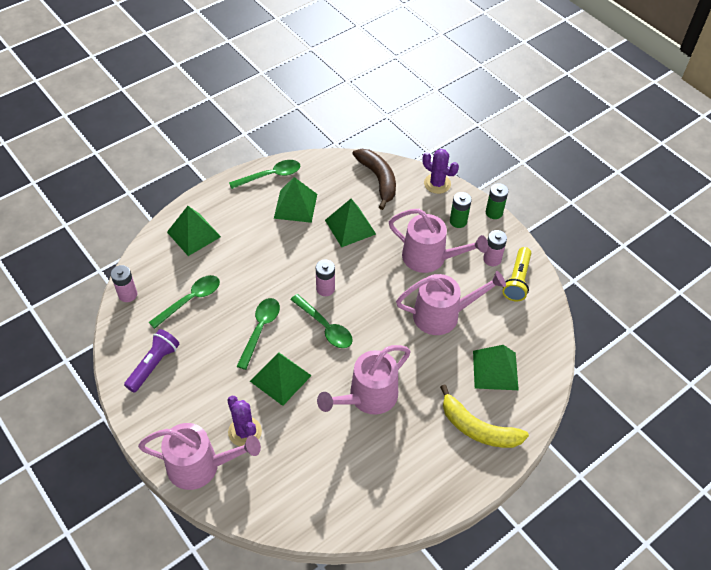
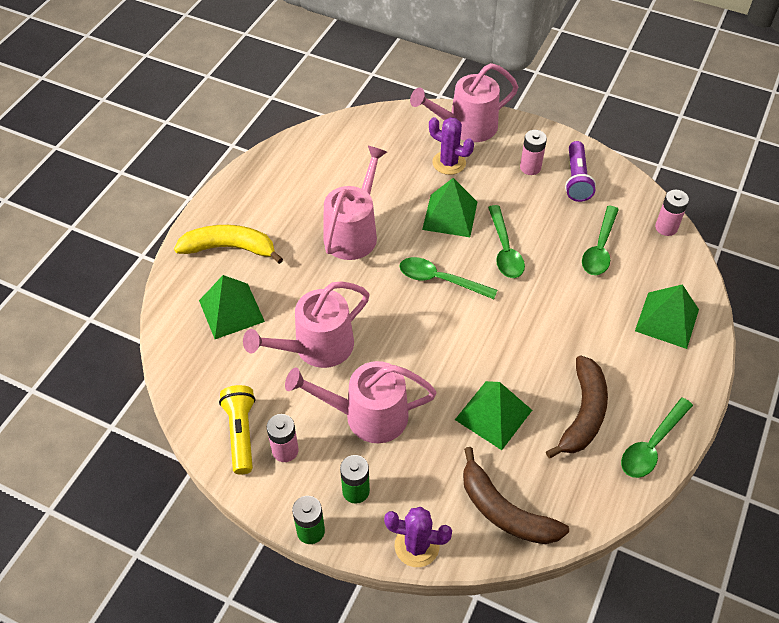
camera: 155 degrees right, 0 degrees up
green pyramid [274,177,317,223] -> brown banana [546,355,608,458]
pink battery [316,260,335,296] -> pink battery moved to [520,130,547,175]

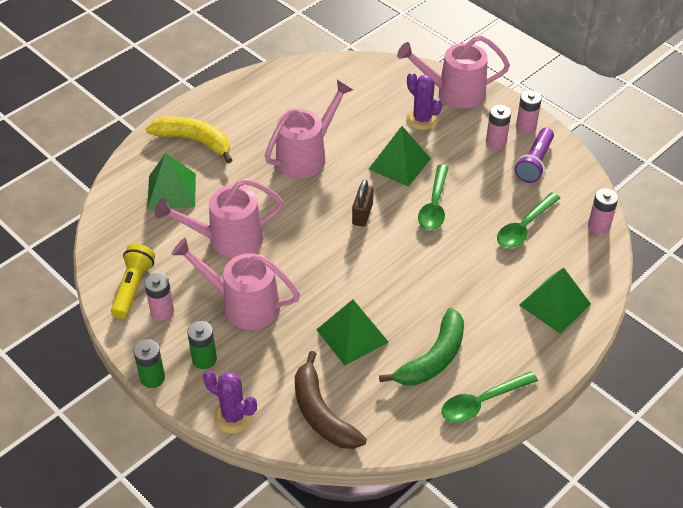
camera: 20 degrees right, 5 degrees down
green spoon [399,257,497,299] -> brown padlock [352,179,373,227]
brown banana [546,355,608,458] -> green banana [379,308,464,385]
none -> pink battery [516,90,542,134]

